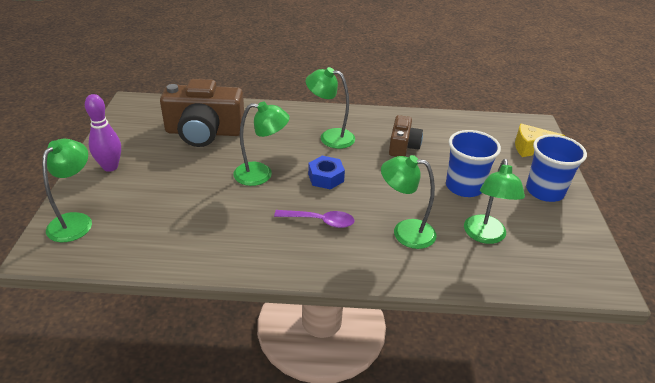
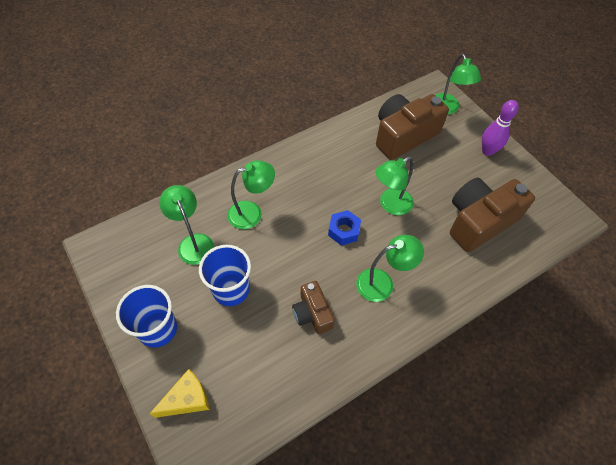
camera: 145 degrees right, 20 degrees up
purple spoon [274,210,355,228] -> none
none -> brown camera [376,94,449,160]

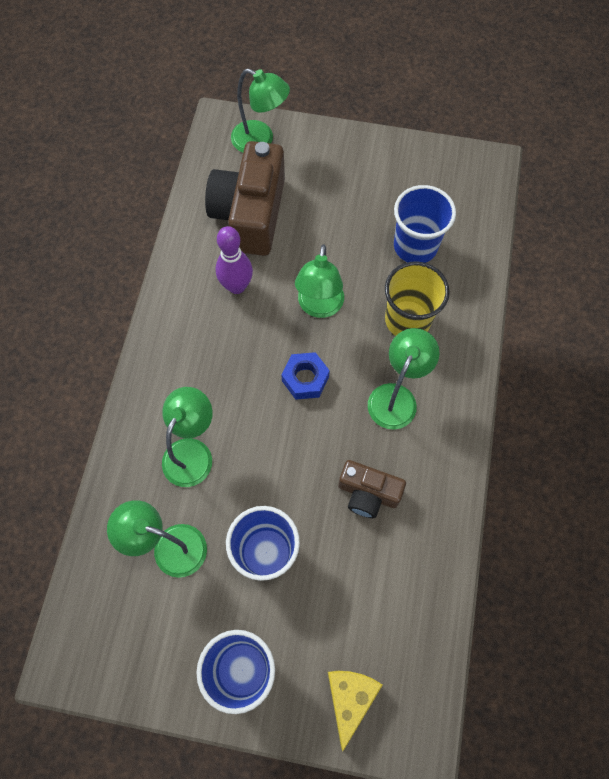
camera: 45 degrees left, 10 degrees up
brown camera [450,178,535,252] -> blue cup [394,185,456,263]
purple bowling pin [482,100,519,156] -> purple bowling pin moved to [216,226,253,294]
none -> yellow cup [385,262,450,336]

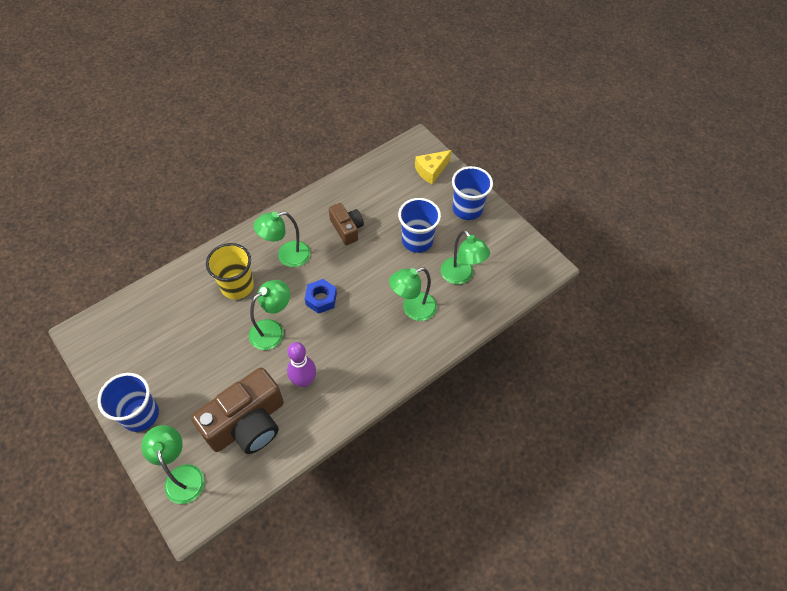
camera: 140 degrees left, 10 degrees down
blue cup [394,185,456,263] -> blue cup moved to [97,373,159,432]

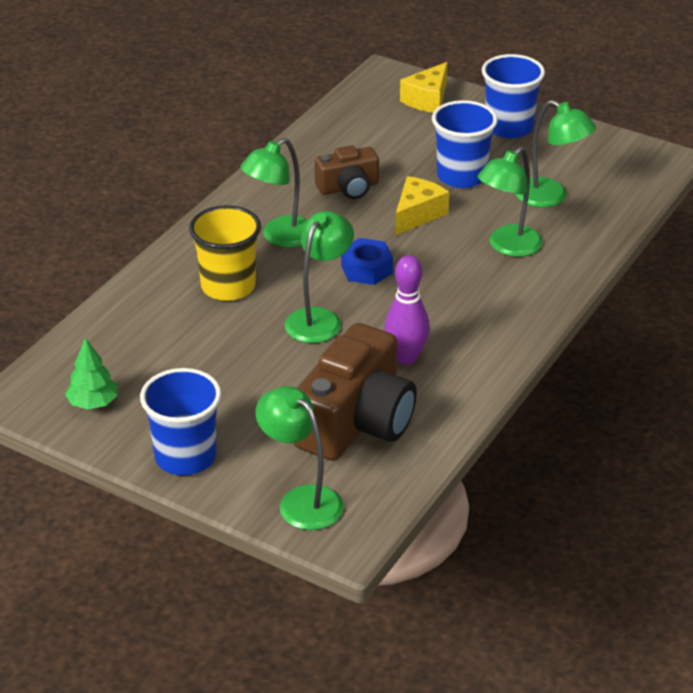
camera: 20 degrees left, 20 degrees down
brown camera [329,203,364,245] -> brown camera turned 120 degrees clockwise [315,145,379,199]
none -> green tree [65,338,118,410]
none -> yellow cheese [395,176,449,235]

